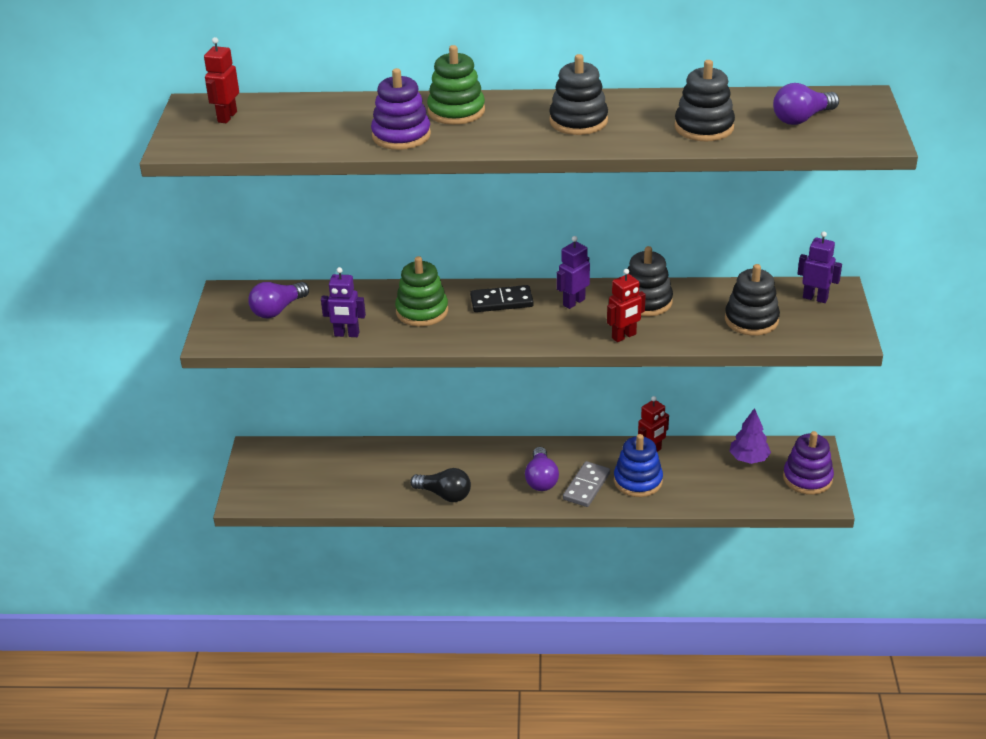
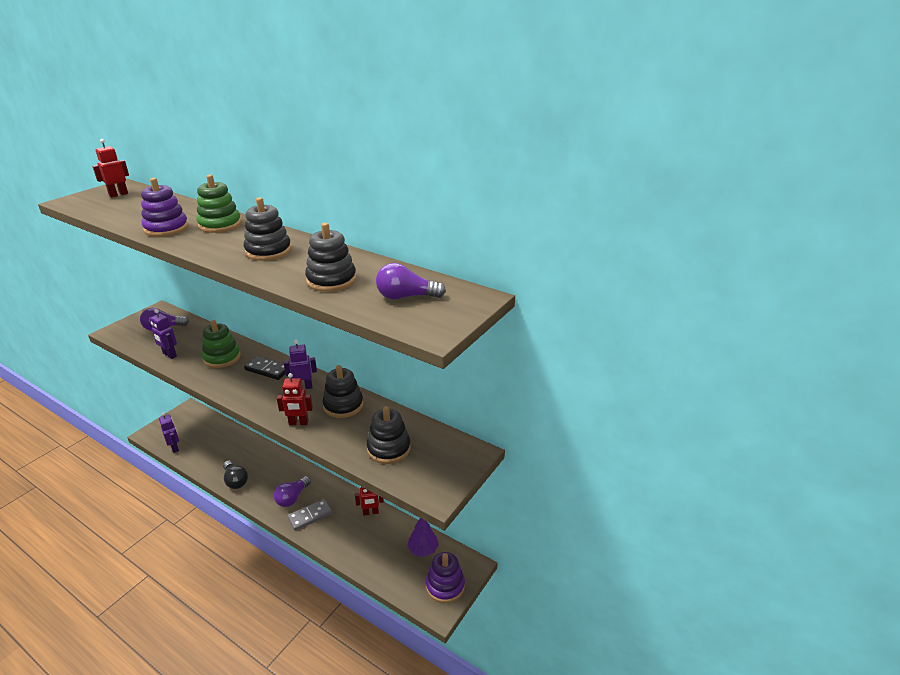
camera: 30 degrees right, 5 degrees down
blue stacking toy [614,434,663,497] -> none
purple robot [797,231,842,303] -> purple robot moved to [159,412,179,453]

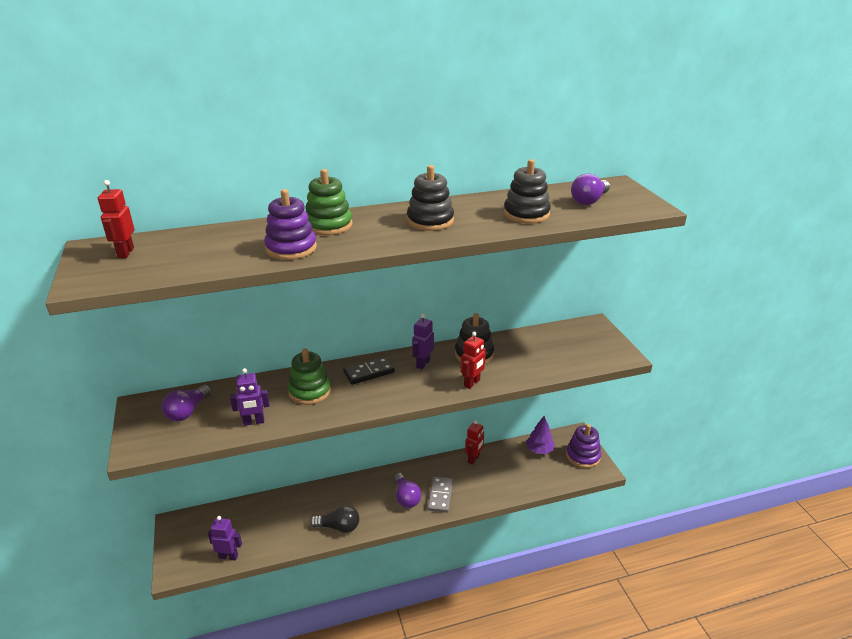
camera: 50 degrees left, 0 degrees up
black stacking toy [367,406,411,464] -> none

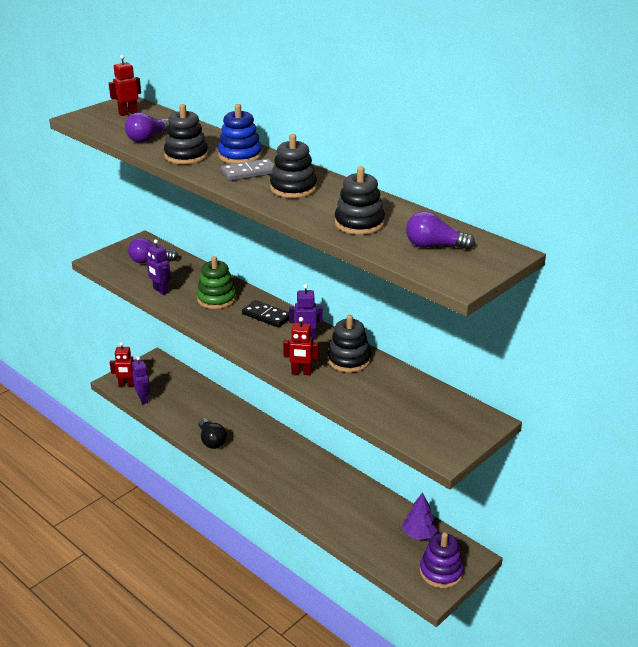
camera: 60 degrees right, 0 degrees up
purple stacking toy [264,189,317,260] -> black stacking toy [164,104,208,164]
green stacking toy [305,169,352,235] -> blue stacking toy [218,104,262,164]
purple light bulb [394,473,421,508] -> purple light bulb moved to [125,112,169,143]
grey domino [428,477,453,513] -> grey domino moved to [221,159,274,181]
red robot [465,420,484,465] -> red robot moved to [110,342,134,386]

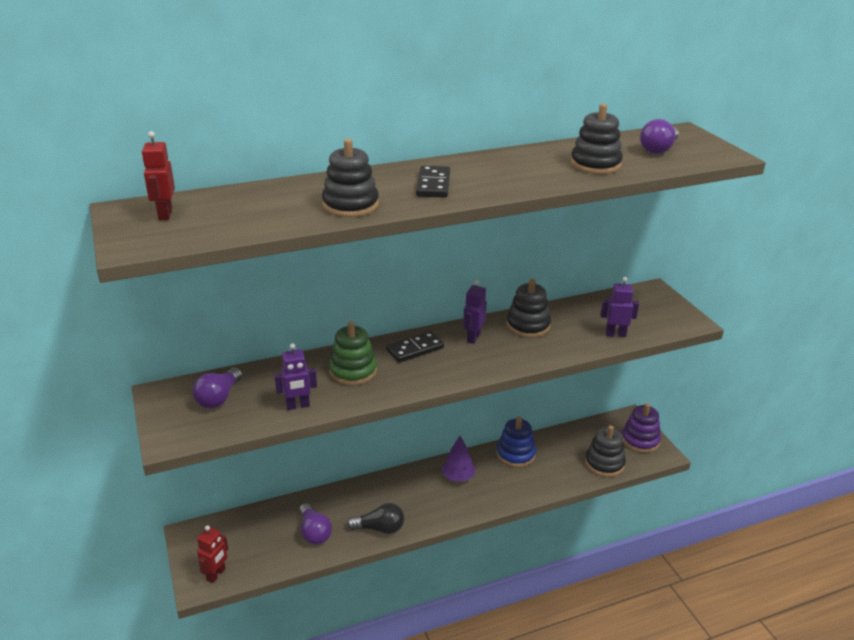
camera: 65 degrees left, 0 degrees up
purple light bulb [125,112,169,143] -> purple light bulb moved to [299,503,332,545]
purple robot [132,356,150,404] -> purple robot moved to [600,277,639,337]
blue stacking toy [218,104,262,164] -> blue stacking toy moved to [496,416,536,468]
grey domino [221,159,274,181] -> black domino [416,166,450,198]
black stacking toy [270,134,317,198] -> black stacking toy moved to [585,425,626,477]
red robot [283,317,319,375] -> none
purple tree [402,492,438,540] -> purple tree moved to [442,436,476,481]

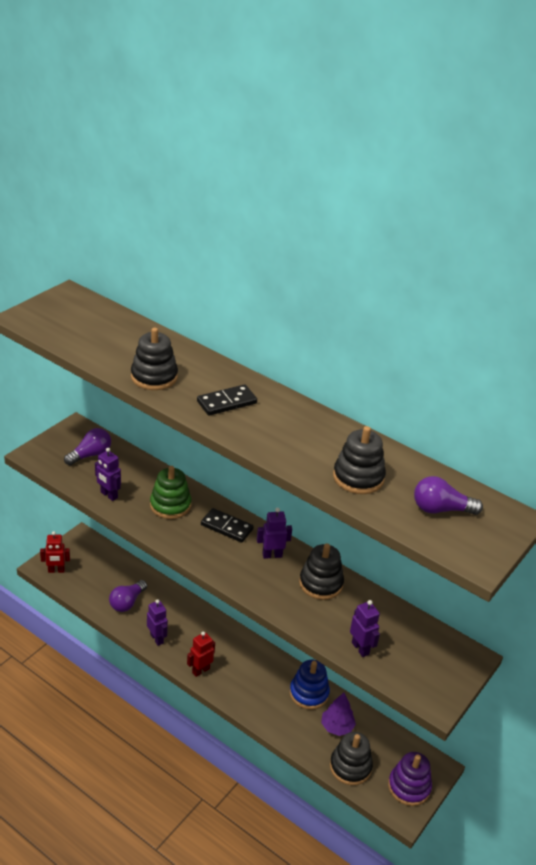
camera: 55 degrees right, 5 degrees up
red robot [142,131,175,220] -> red robot moved to [187,631,215,677]
purple light bulb [193,368,242,409] -> purple light bulb turned 150 degrees clockwise [64,428,111,465]
black light bulb [347,503,404,534] -> purple robot [147,599,168,646]
purple tree [442,436,476,481] -> purple tree moved to [321,693,356,736]

